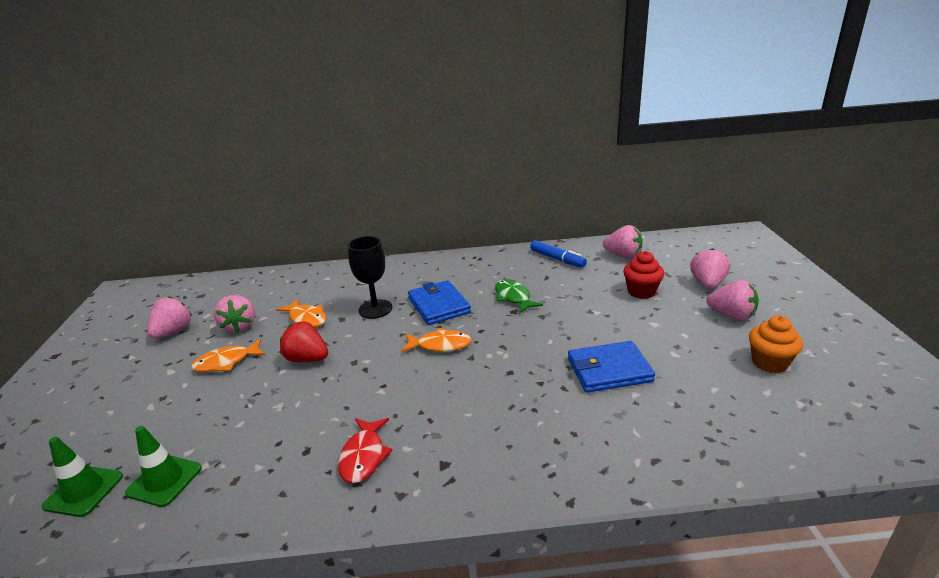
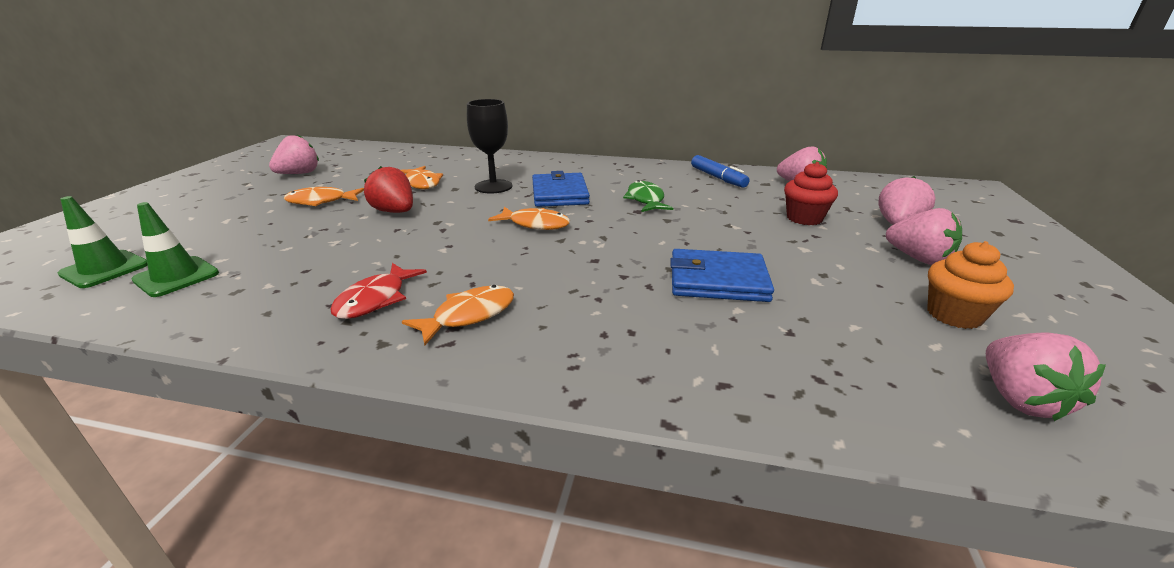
camera: 15 degrees right, 0 degrees up
pink strawberry [214,295,255,333] -> pink strawberry moved to [986,333,1106,421]
none -> orange fish [402,285,514,345]

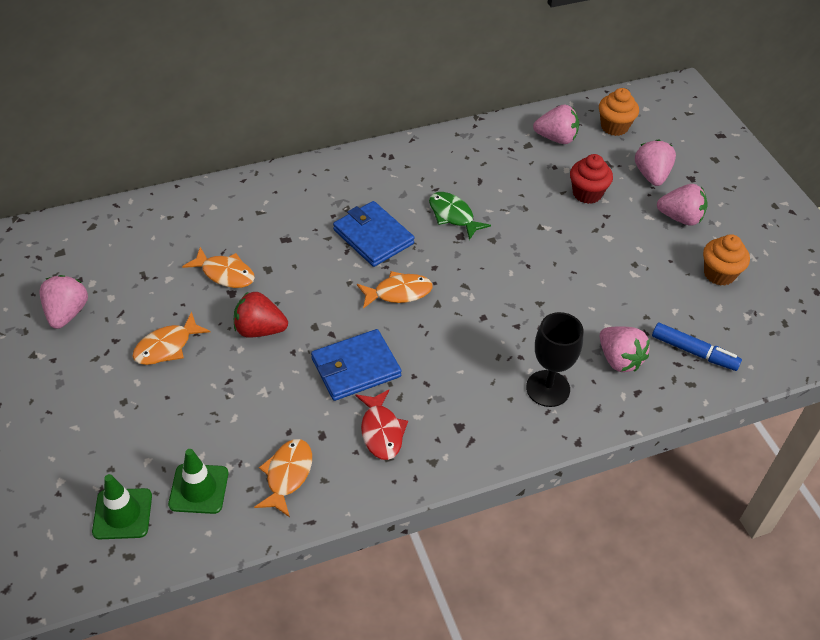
camera: 35 degrees left, 20 degrees up
orange fish [402,285,514,345] -> orange fish moved to [254,439,312,517]
black goblet [467,99,512,194] -> black goblet moved to [526,312,584,407]
blue wallet [670,249,774,302] -> blue wallet moved to [311,329,402,401]
blue marker [691,155,750,188] -> blue marker moved to [652,323,742,371]
pink strawberry [986,333,1106,421] -> pink strawberry moved to [599,326,650,372]
none -> orange cupcake [599,88,639,136]

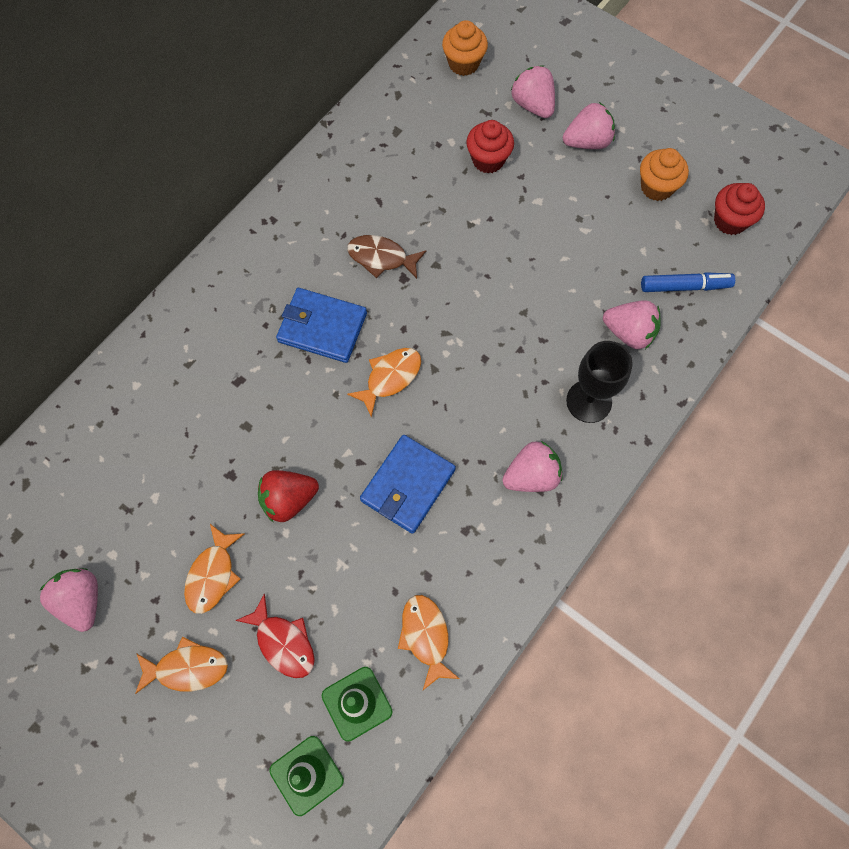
camera: 30 degrees left, 20 degrees up
orange fish [182,247,255,288] -> orange fish moved to [135,637,228,694]
red fish [355,390,408,460] -> red fish moved to [235,594,315,678]
green fish [429,192,491,240] -> brown fish [347,235,426,279]
pink strawberry [533,105,579,144] -> pink strawberry moved to [502,441,563,492]
none -> red cupcake [714,183,765,235]

